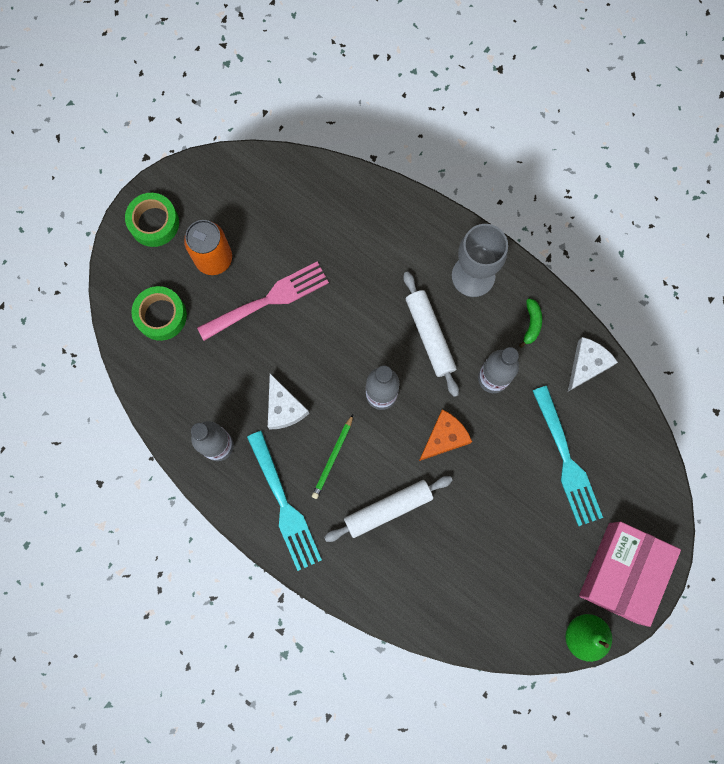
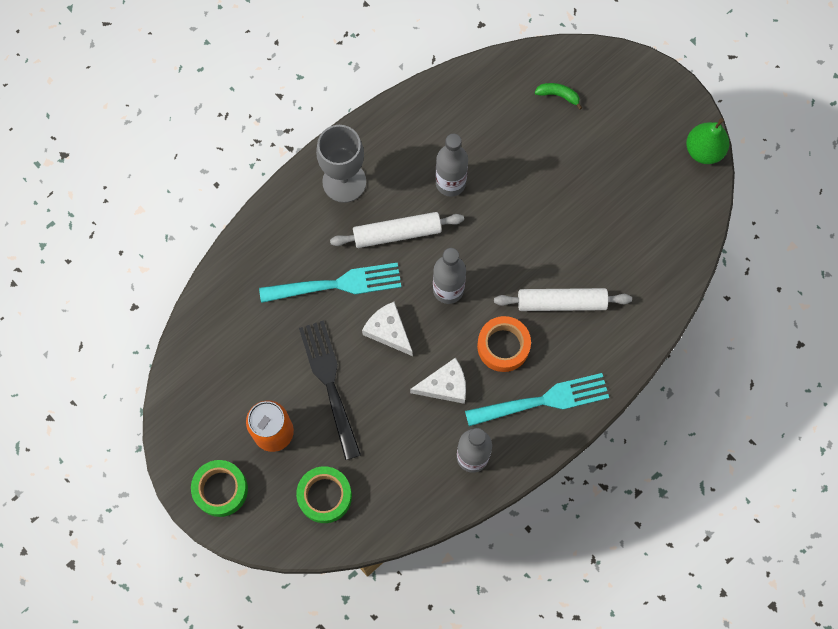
camera: 80 degrees left, 5 degrees down
pink fork [197,262,329,341] -> black fork [299,320,361,460]
green pencil [312,415,353,499] -> orange tape [477,316,531,372]
white rolling pin [324,476,453,542] -> white rolling pin turned 75 degrees counterclockwise [494,288,632,311]
orange cheese [419,409,472,461] -> none
green banana [519,298,542,348] -> green banana moved to [535,83,582,110]
turquoise fork [533,386,603,526] -> turquoise fork moved to [259,262,401,303]
white cheese [568,337,618,392] -> white cheese moved to [362,302,413,356]
pink box [579,522,681,627] -> none

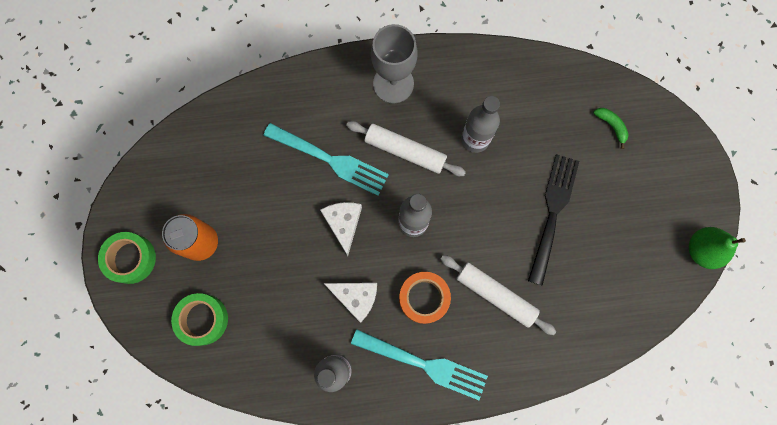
camera: 35 degrees right, 5 degrees up
black fork [299,320,361,460] -> black fork moved to [528,154,579,286]

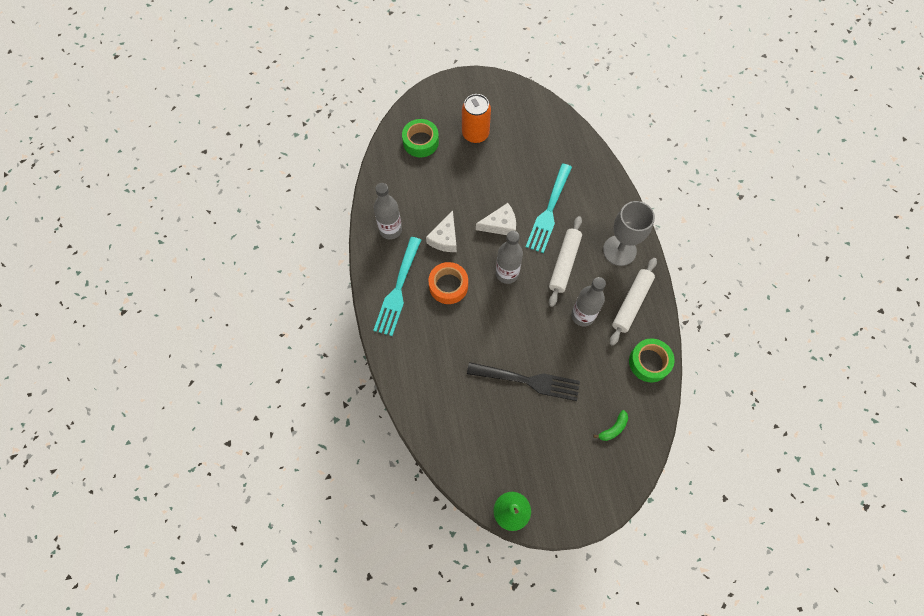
camera: 85 degrees right, 10 degrees down
green tape [98,232,156,284] -> green tape moved to [629,338,675,382]
white rolling pin [441,255,556,335] -> white rolling pin moved to [610,258,657,346]

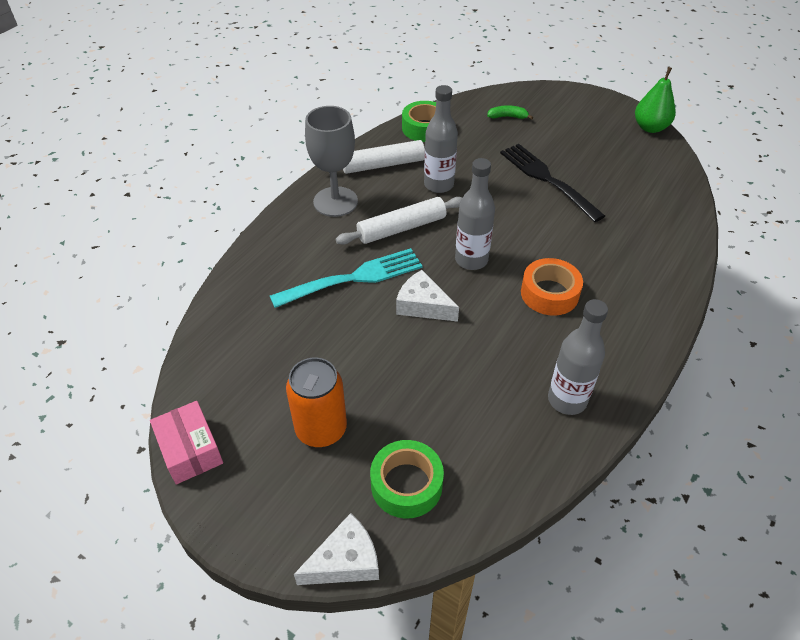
camera: 135 degrees left, 20 degrees down
turquoise fork [373,237,421,336] -> none
white cheese [426,210,457,252] -> white cheese moved to [294,513,379,585]
none -> pink box [150,401,223,484]

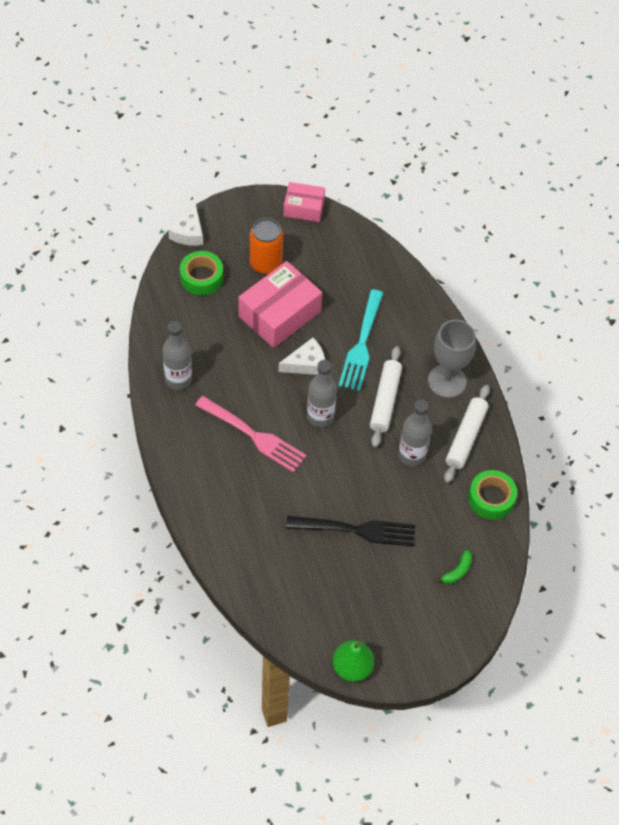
camera: 125 degrees right, 10 degrees up
orange tape [521,258,583,316] -> pink fork [195,396,307,473]
none -> pink box [238,261,322,348]

